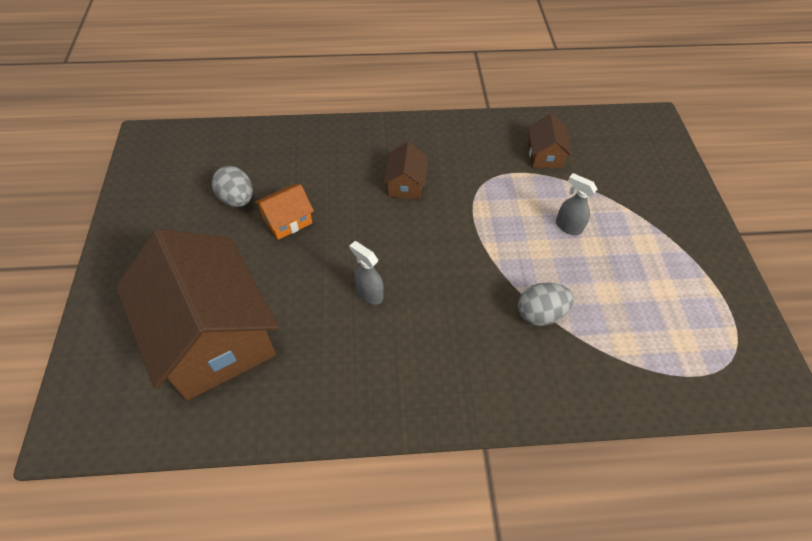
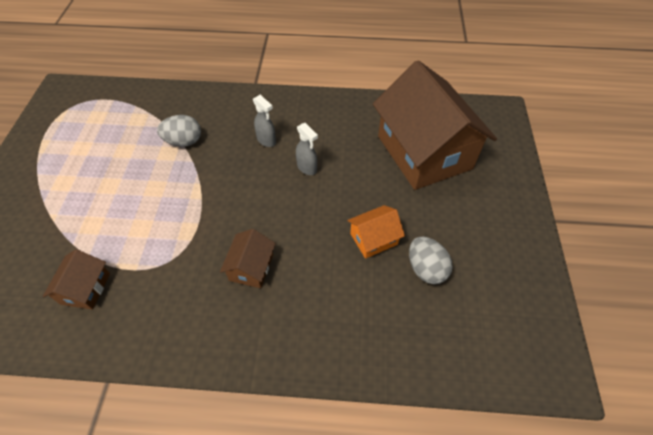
camera: 170 degrees left, 0 degrees up
grey spray bottle [556,173,597,235] -> grey spray bottle moved to [253,95,276,147]

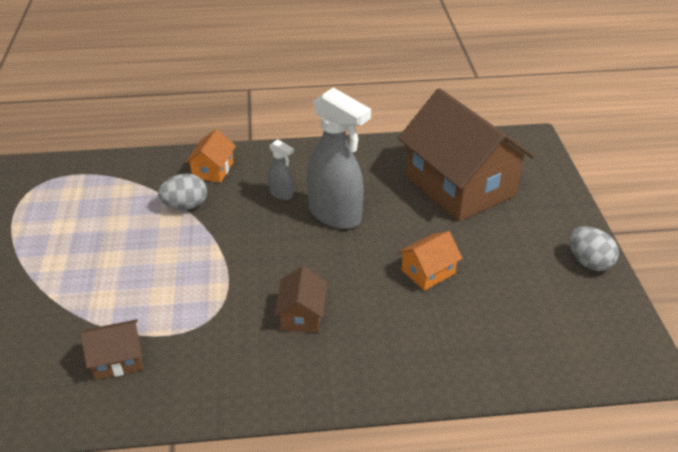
camera: 10 degrees left, 15 degrees down
brown house [43,249,110,310] -> brown house turned 75 degrees clockwise [81,319,143,380]
grey spray bottle [296,123,318,175] -> grey spray bottle [307,88,371,229], size x2.14
grey egg [409,237,453,284] -> grey egg moved to [569,227,619,271]
none -> orange house [185,129,236,183]

